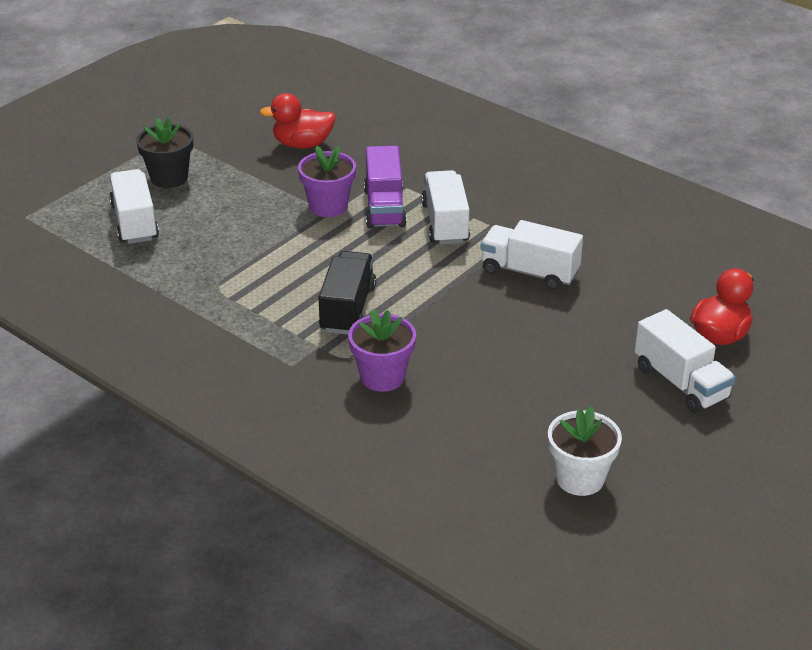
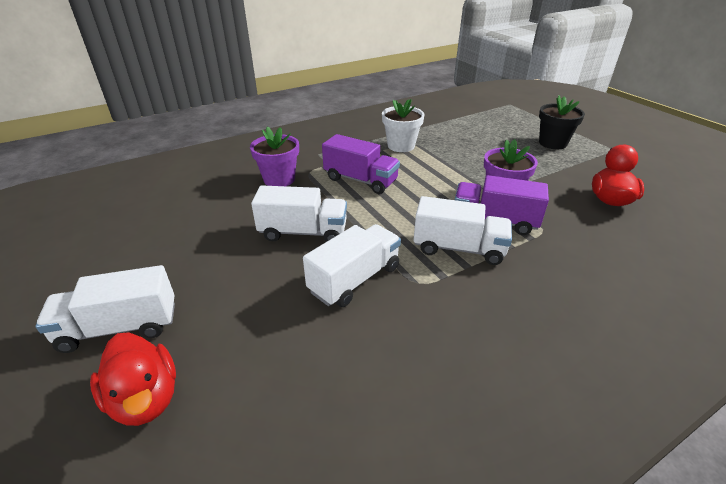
camera: 110 degrees right, 0 degrees up
white truck [109,169,159,244] -> white truck moved to [251,185,347,242]
black truck [318,251,376,335] -> purple truck [322,134,400,194]
white flower pot [548,406,622,496] -> white flower pot moved to [382,99,425,152]

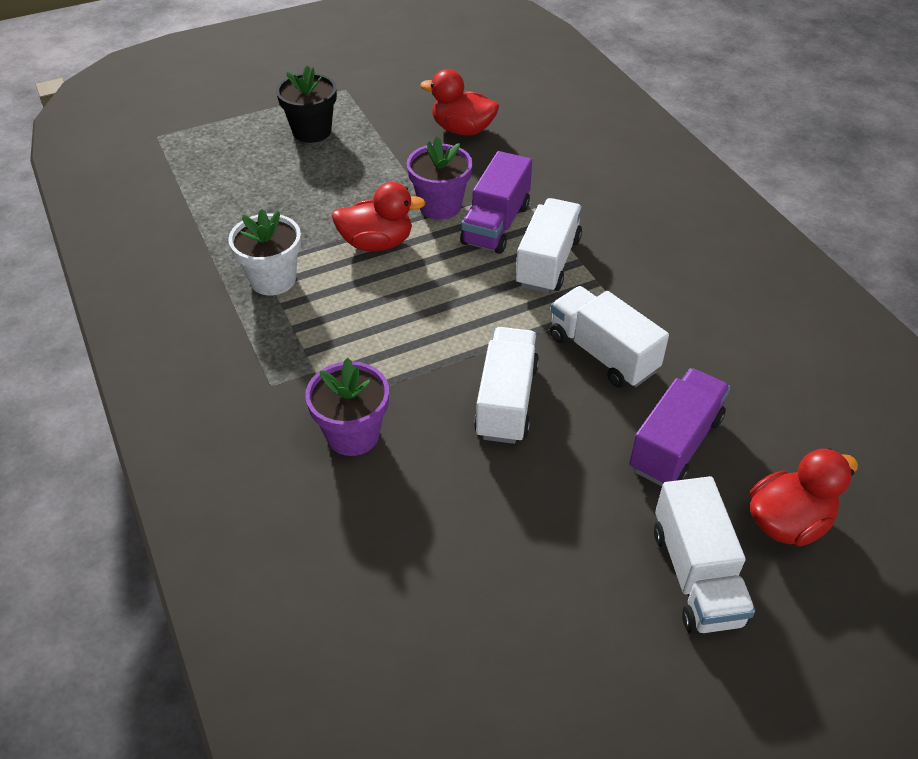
camera: 85 degrees left, 10 degrees up
purple truck [322,134,400,194] -> purple truck moved to [629,368,730,486]
none -> red duck [332,182,426,251]

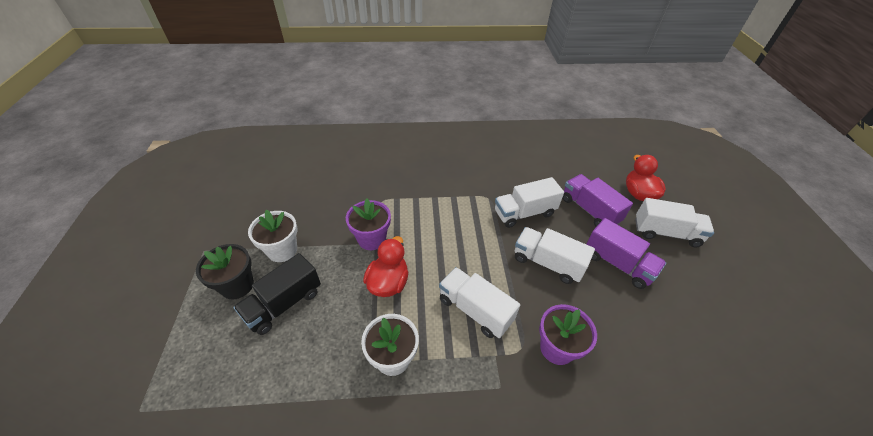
camera: 70 degrees left, 0 degrees up
red duck [420,69,499,136] -> none
purple truck [460,151,532,254] -> purple truck moved to [586,218,666,289]
white truck [515,198,582,293] -> white truck moved to [439,267,520,338]
none -> black truck [233,253,321,335]
none -> white flower pot [248,210,297,262]

